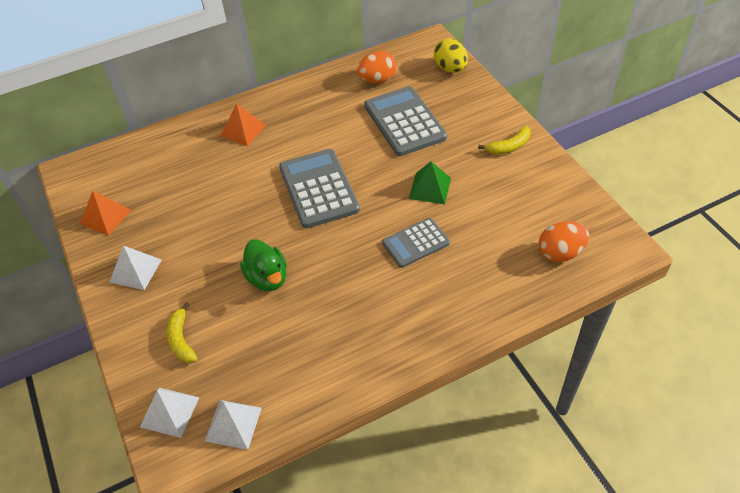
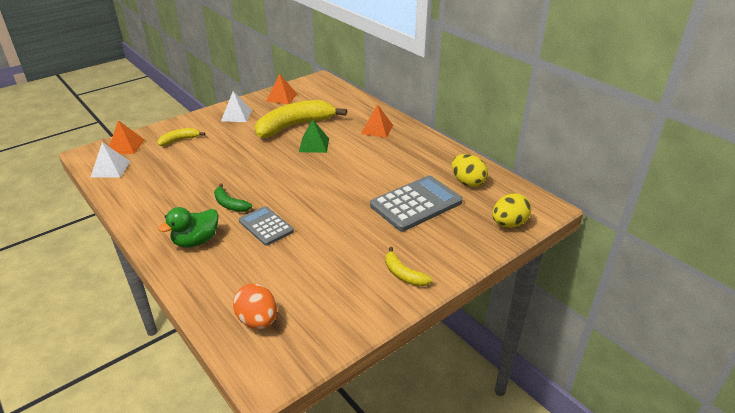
camera: 75 degrees right, 15 degrees down
white pyramid [140,388,199,438] -> orange pyramid [109,120,144,154]
green duck [240,239,287,291] -> green duck moved to [158,207,219,248]
grey calculator [279,149,360,228] -> none
orange egg [357,51,397,84] -> yellow egg [452,154,488,187]
green pyramid [409,162,451,204] -> green pyramid moved to [299,119,329,153]
none -> green banana [214,183,252,212]
none -> yellow banana [255,100,347,138]

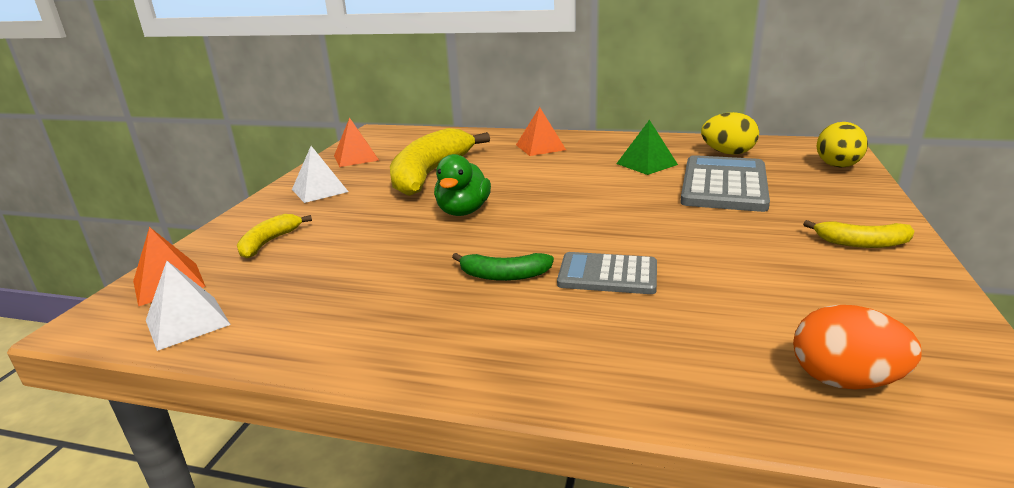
camera: 35 degrees left, 10 degrees down
green duck [158,207,219,248] -> green duck moved to [434,154,491,216]
green pyramid [299,119,329,153] -> green pyramid moved to [616,120,678,175]

